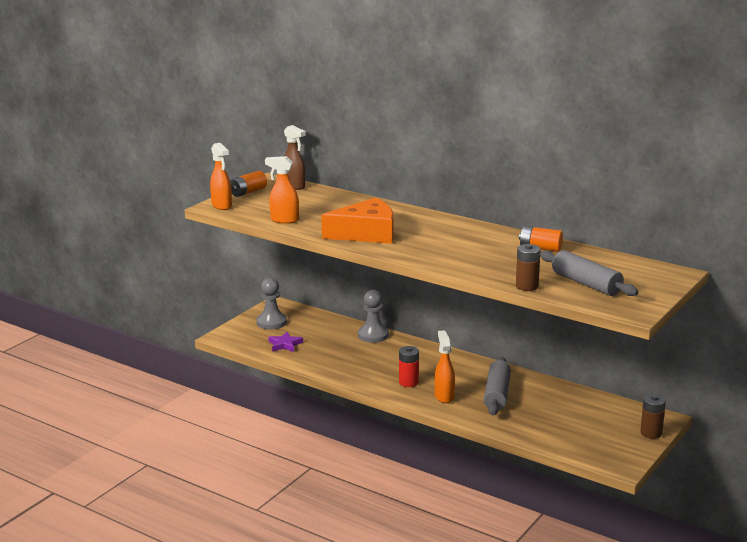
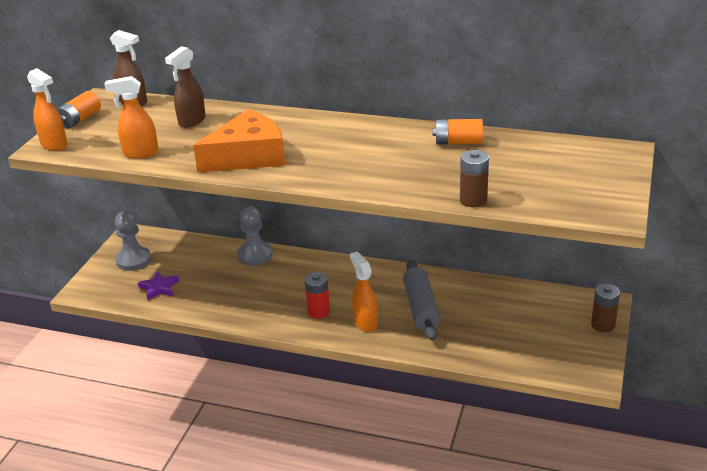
camera: 15 degrees left, 10 degrees up
grey rolling pin [540,250,638,296] -> none
none -> brown spray bottle [165,46,206,128]

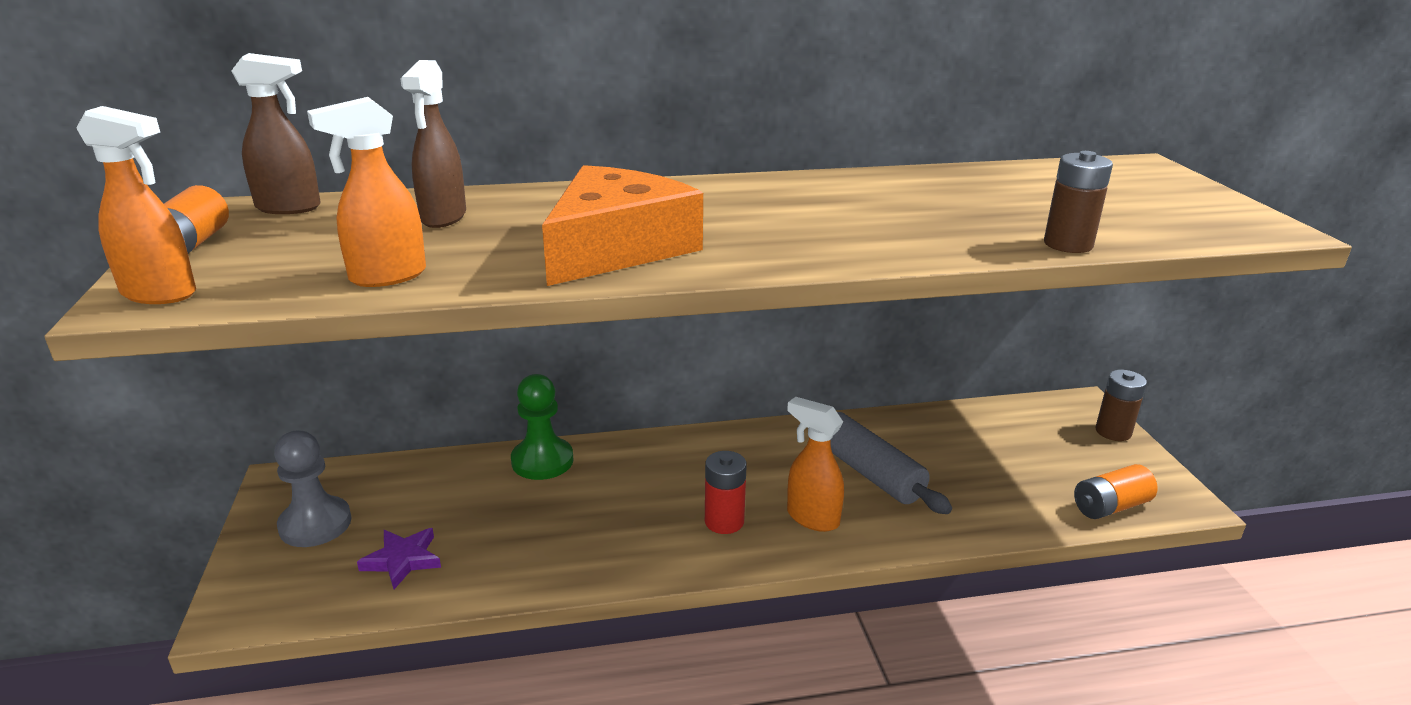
camera: 30 degrees left, 5 degrees down
grey pawn [237,207,273,266] -> green pawn [511,374,573,480]
orange battery [433,119,483,144] -> orange battery moved to [1074,464,1158,519]

